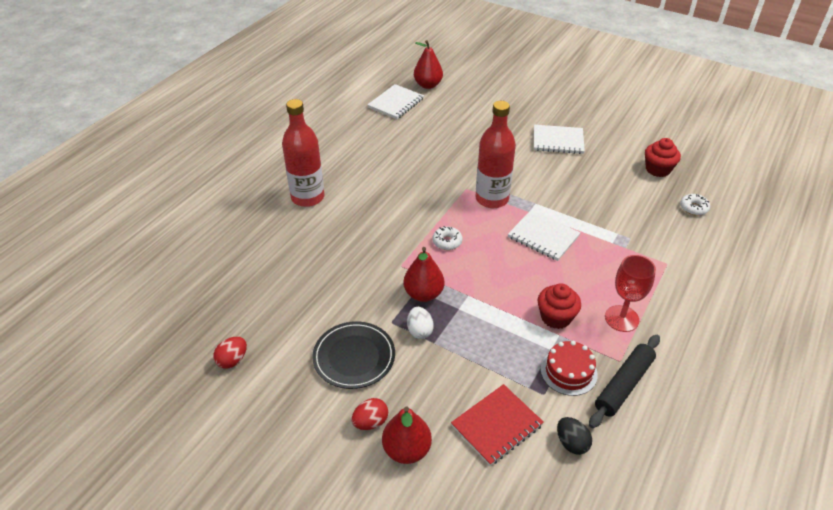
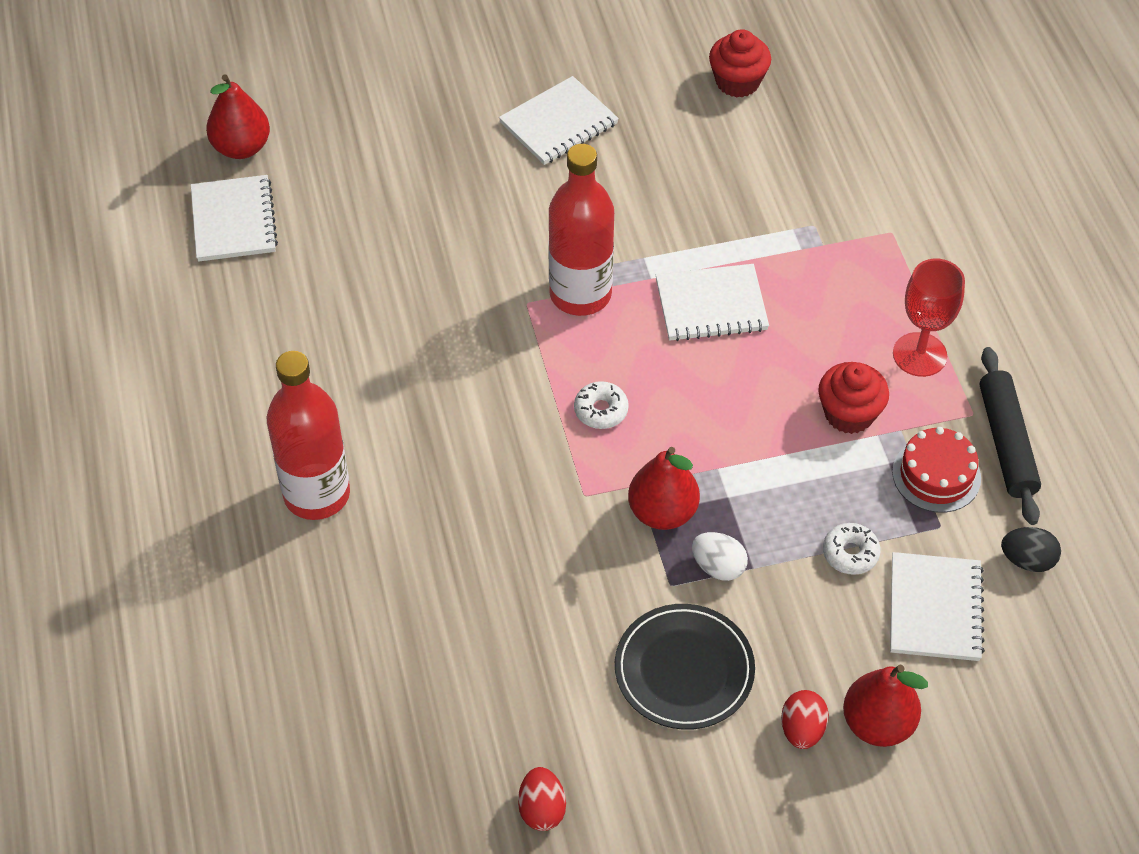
camera: 45 degrees left, 10 degrees up
red notebook [451,384,544,466] -> white notebook [890,552,985,661]
white donut [680,194,710,216] -> white donut moved to [823,523,881,575]

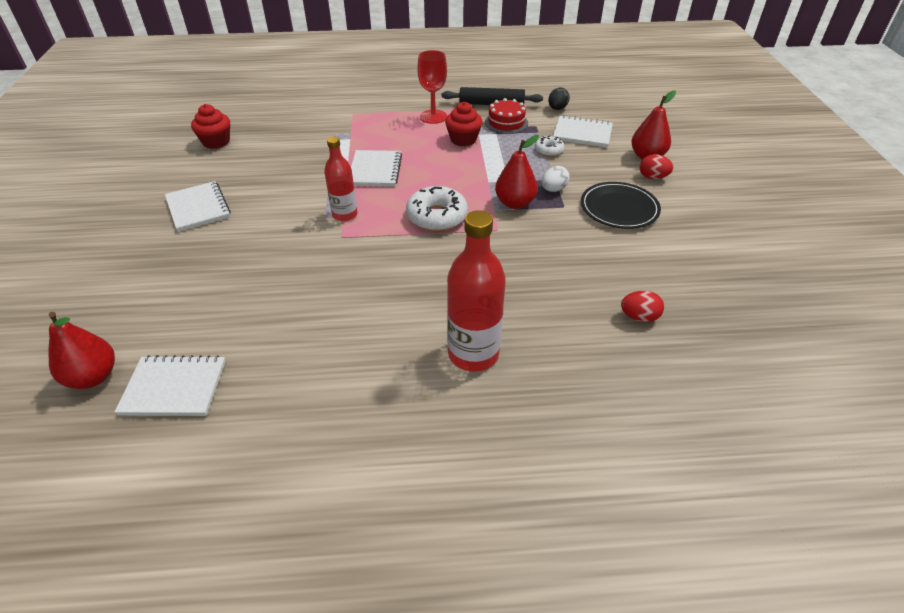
camera: 80 degrees left, 10 degrees down
red egg [518,767,566,831] -> red egg moved to [621,291,664,322]
red bottle [548,144,614,316] -> red bottle [324,137,357,221], size x0.63
white donut [574,381,629,429] -> white donut [406,186,468,231], size x1.82

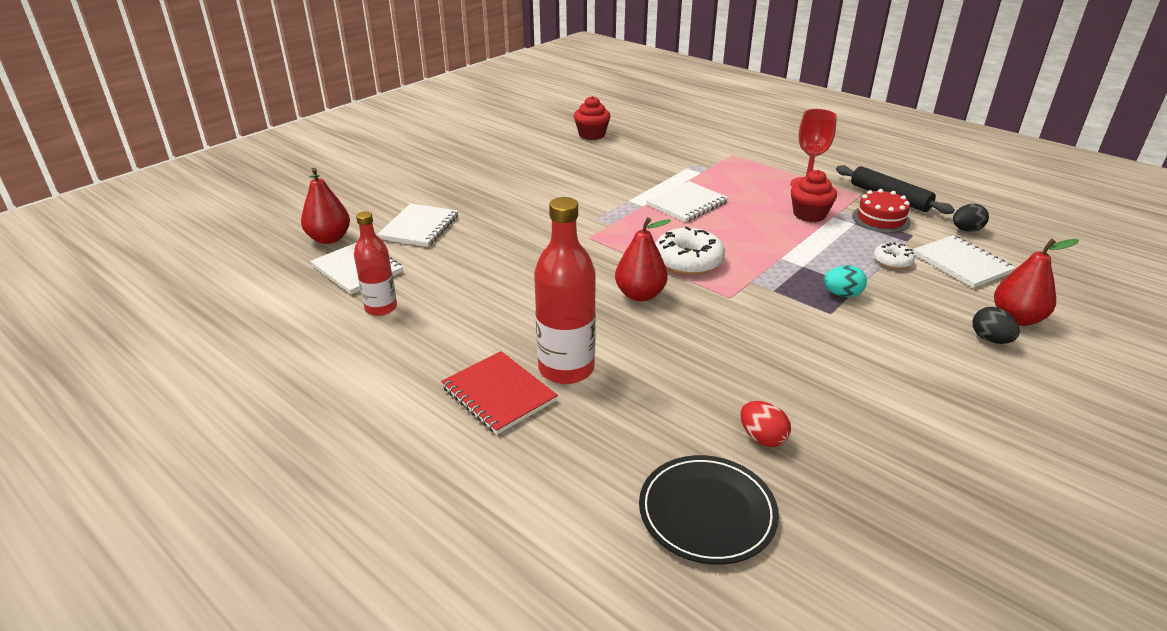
camera: 45 degrees right, 10 degrees down
white notebook [165,181,231,232] -> white notebook moved to [377,203,458,247]
red bottle [324,137,357,221] -> red bottle moved to [354,211,397,316]
red pear [495,135,539,209] -> red pear moved to [615,217,671,302]
white egg [542,166,570,192] -> turquoise egg [824,265,867,297]
black plate [581,182,661,229] -> black plate moved to [639,455,779,565]
red egg [640,154,673,179] -> black egg [973,307,1020,344]
none -> red notebook [441,351,558,434]

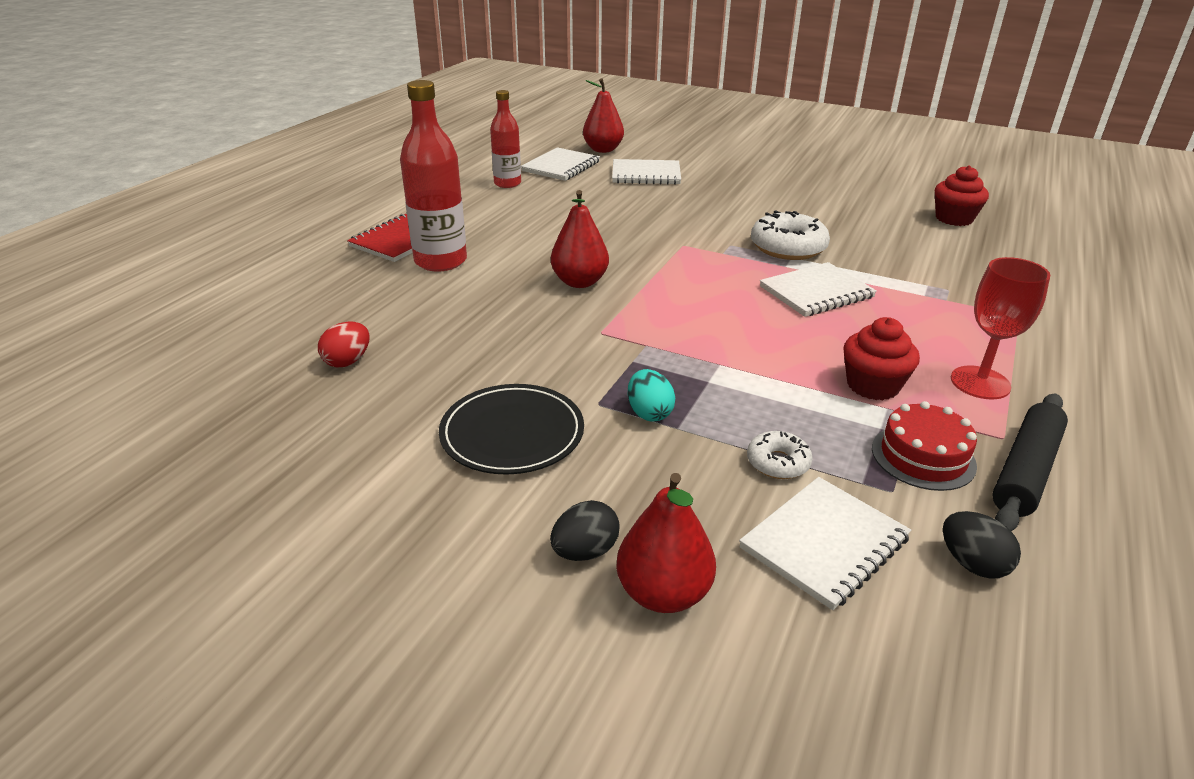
camera: 75 degrees right, 0 degrees up
black plate [639,455,779,565] -> black plate moved to [439,384,584,475]
white notebook [646,181,728,223] -> white notebook turned 60 degrees counterclockwise [760,262,877,317]
white donut [655,226,725,275] -> white donut moved to [751,210,830,260]

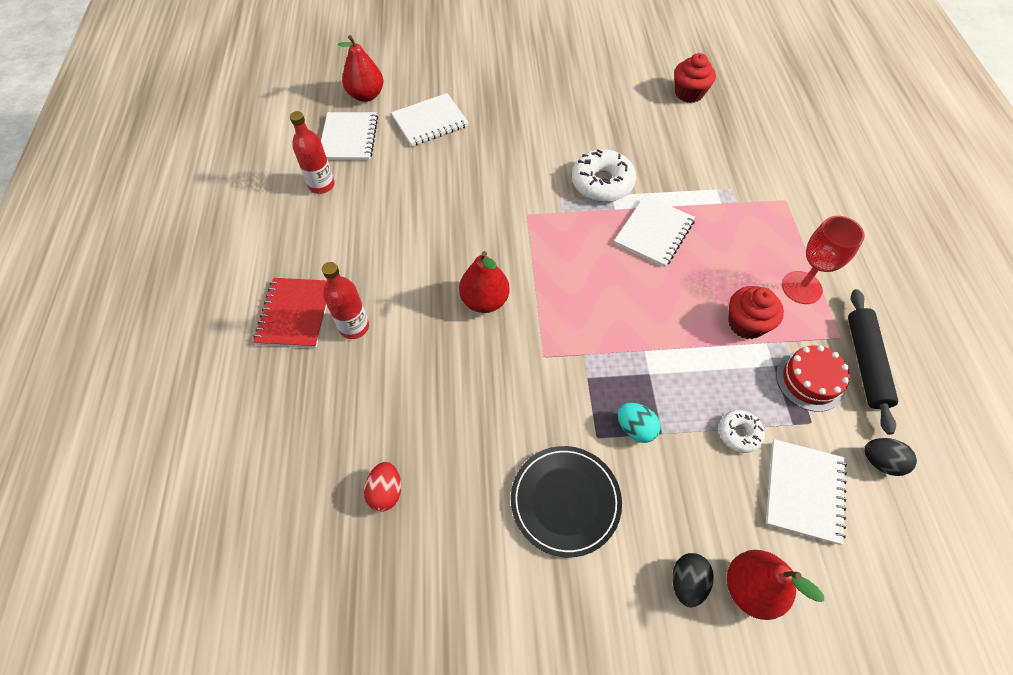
camera: 30 degrees left, 25 degrees up
red bottle [400,80,467,271] -> red bottle [322,262,369,339], size x0.63

